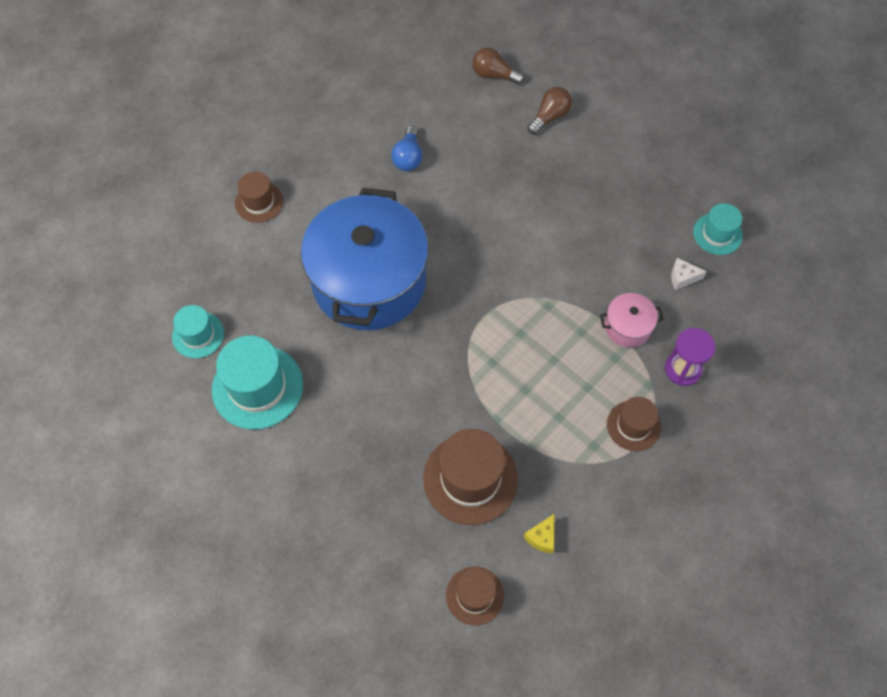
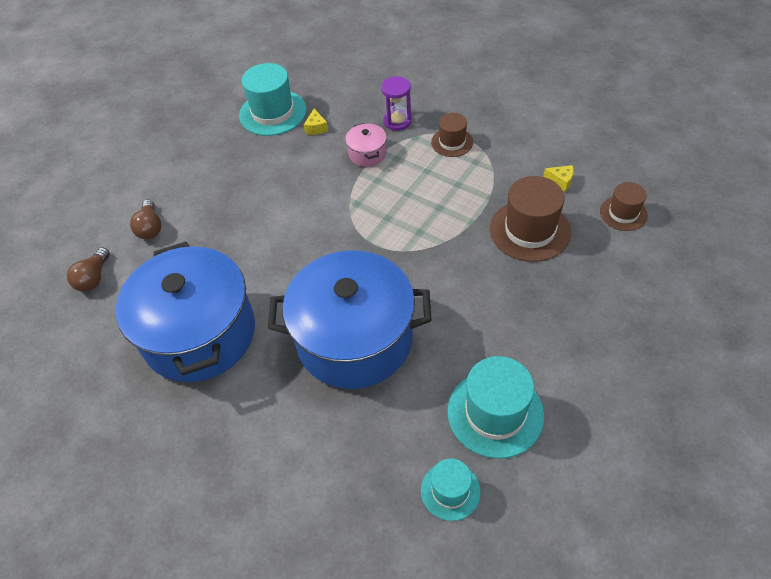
camera: 95 degrees left, 10 degrees down
brown hat [235,172,283,223] -> none
blue light bulb [391,126,422,171] -> blue pot [116,242,255,382]
brown light bulb [527,87,572,135] -> brown light bulb turned 135 degrees counterclockwise [130,200,161,239]
white cheese [671,258,707,290] -> yellow cheese [304,109,328,135]
turquoise hat [693,203,743,255] -> turquoise hat [239,63,307,136], size x1.71

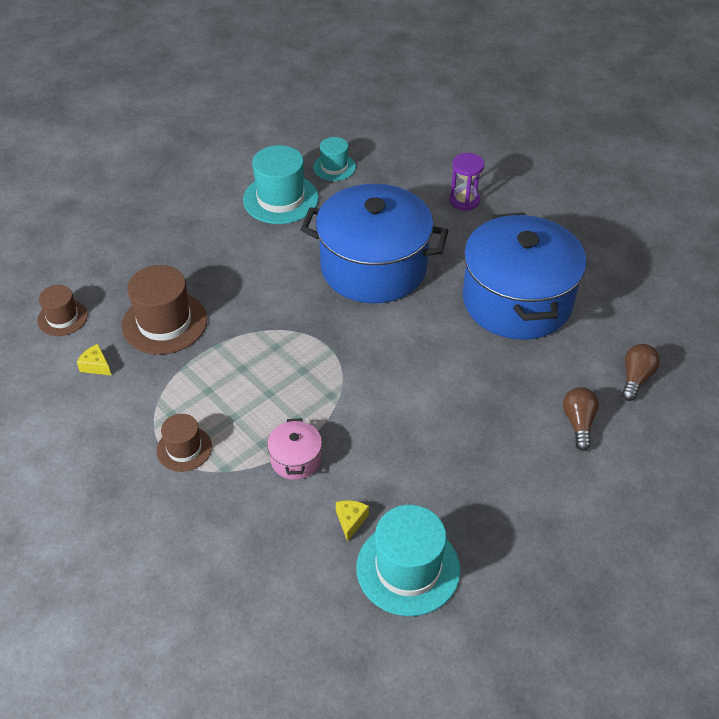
camera: 170 degrees left, 5 degrees down
purple hourglass [381,76,412,131] -> purple hourglass moved to [449,153,484,211]

